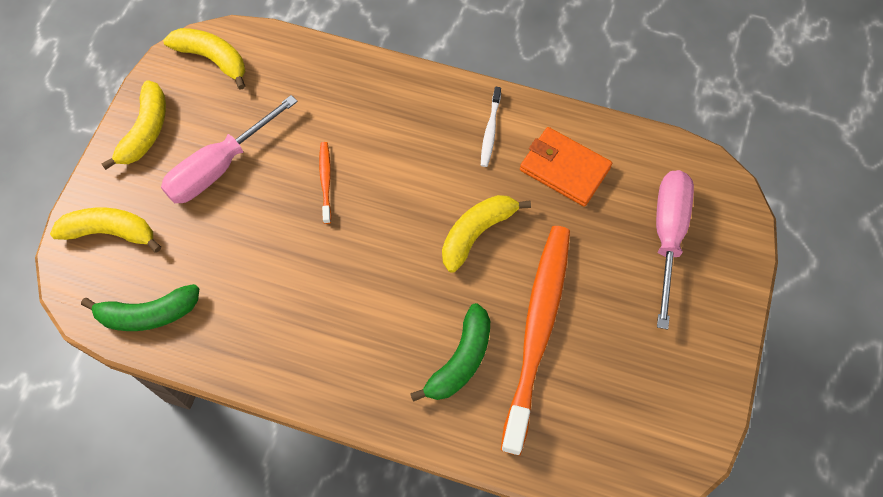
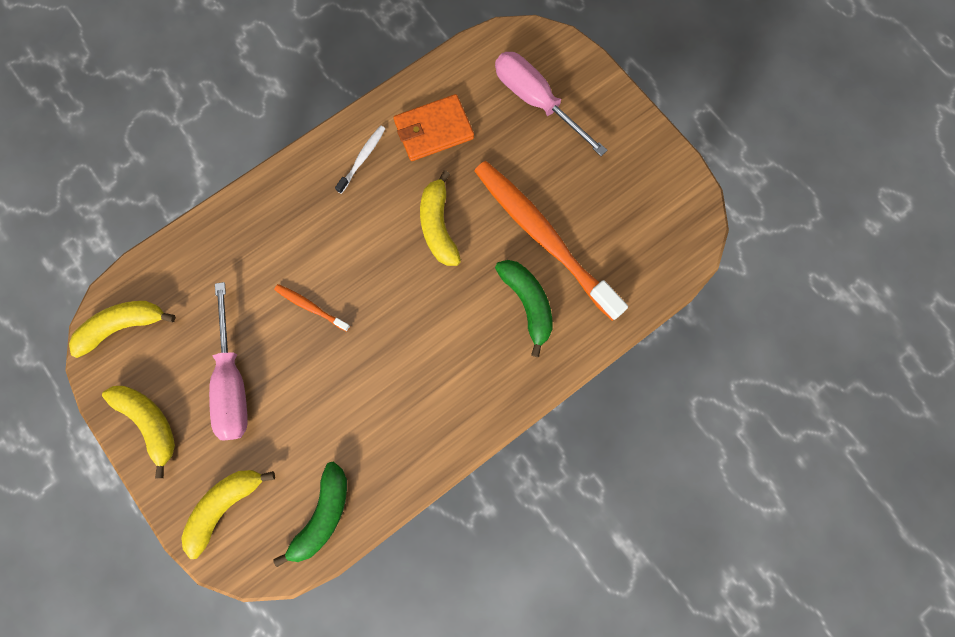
camera: 55 degrees left, 10 degrees up
white toothbrush [481,87,501,167] -> white toothbrush turned 105 degrees counterclockwise [335,125,385,194]

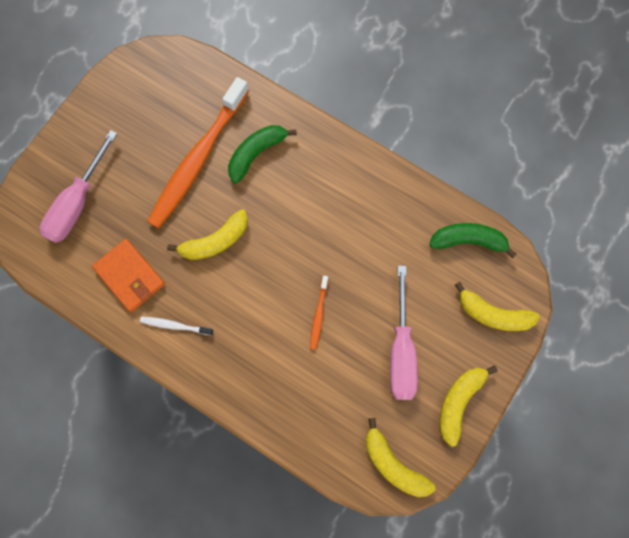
camera: 110 degrees left, 0 degrees up
pink screwdriver [209,282,248,441] -> pink screwdriver turned 120 degrees clockwise [390,266,418,400]

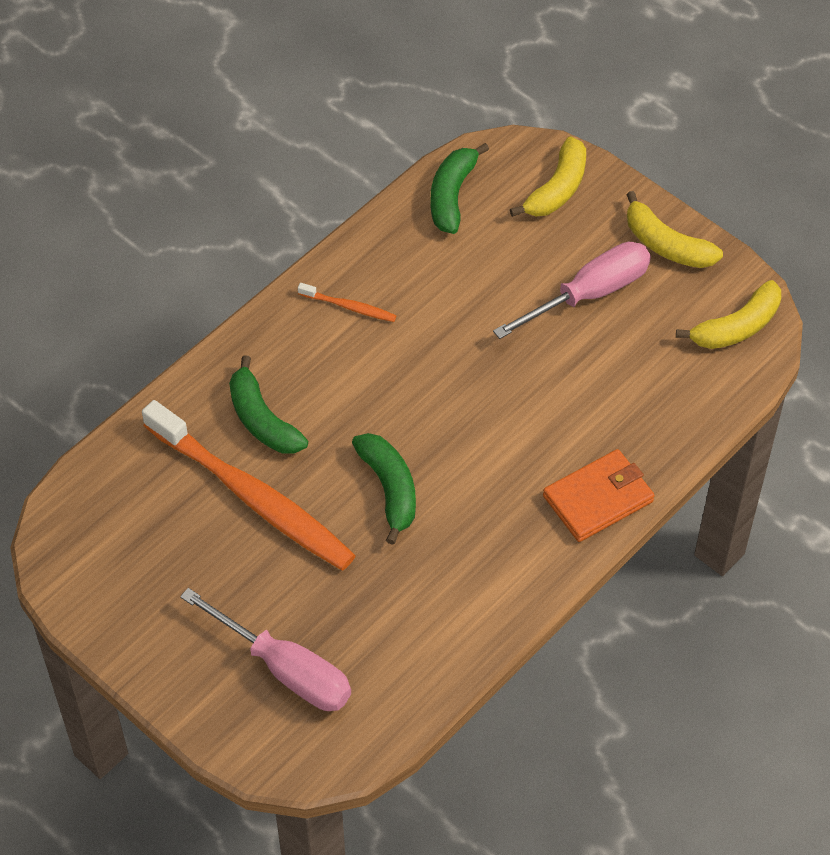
camera: 80 degrees left, 20 degrees down
orange wallet [92,239,165,312] -> orange wallet moved to [543,449,655,542]
white toothbrush [140,317,213,335] -> none
yellow banana [167,209,248,260] -> green banana [352,433,416,545]
orange toothbrush [310,276,328,350] -> orange toothbrush moved to [298,283,397,322]
pink screwdriver [390,266,418,400] -> pink screwdriver turned 45 degrees counterclockwise [493,242,651,339]

